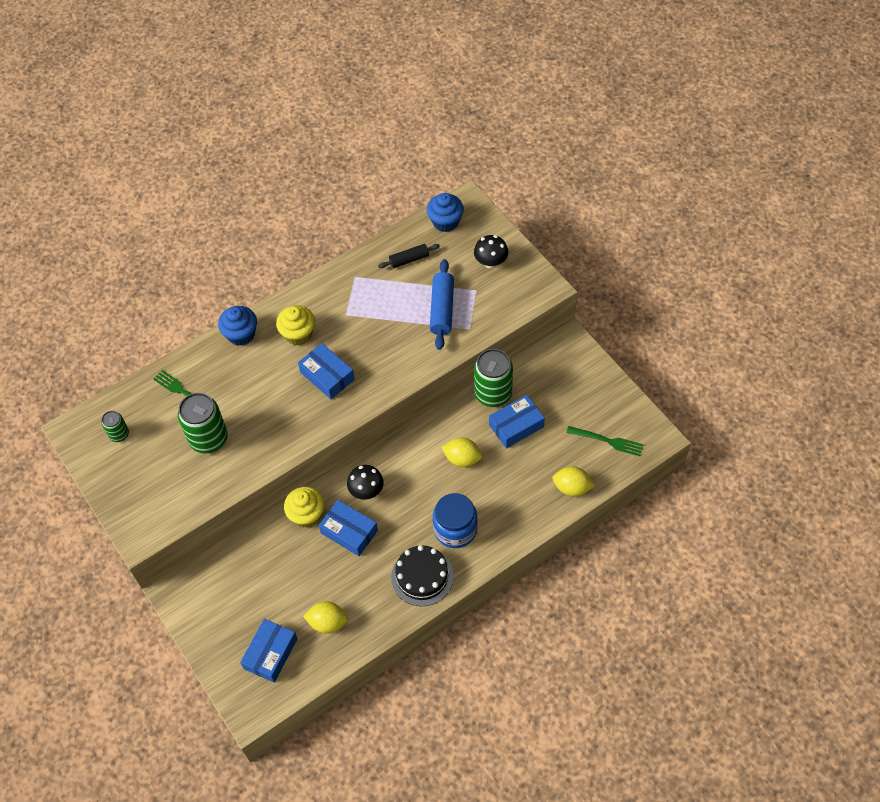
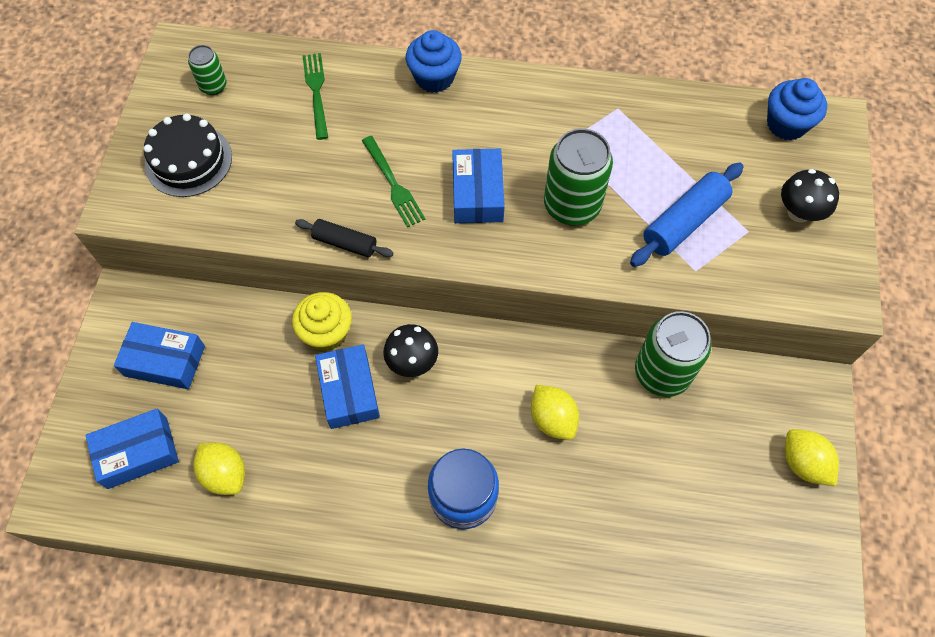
camera: 40 degrees right, 5 degrees up
green can [178,393,228,454] -> green can moved to [544,128,613,225]
yellow cupcake [276,305,315,345] -> none
black rolling pin [378,244,440,268] -> black rolling pin moved to [295,219,393,258]
black cake [391,545,454,606] -> black cake moved to [144,113,232,197]
blue box [489,395,545,448] -> blue box moved to [114,322,205,389]
yellow lemon [552,466,595,497] -> yellow lemon moved to [785,429,839,486]
green fork [566,426,644,456] -> green fork moved to [362,136,425,228]

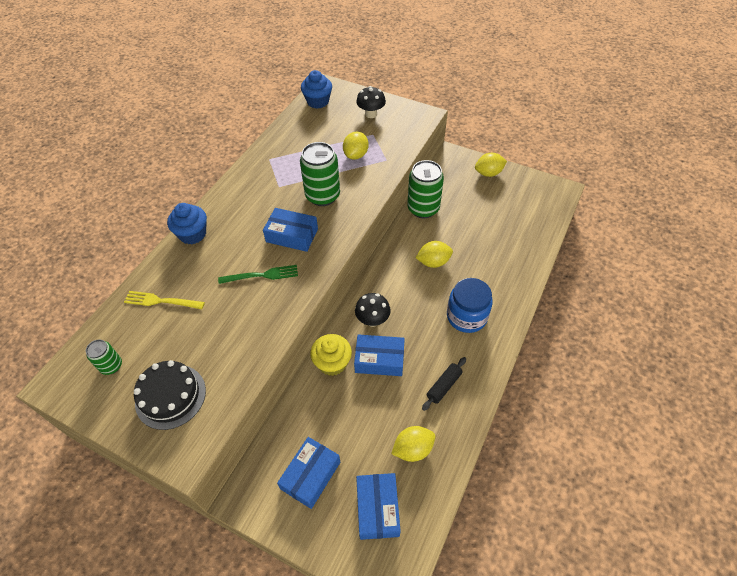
camera: 70 degrees left, 10 degrees down
black rolling pin [295,219,393,258] -> black rolling pin moved to [422,357,466,411]
green fork [302,53,328,140] -> yellow fork [124,291,205,309]
blue rolling pin [630,162,744,267] -> yellow lemon [343,132,369,160]

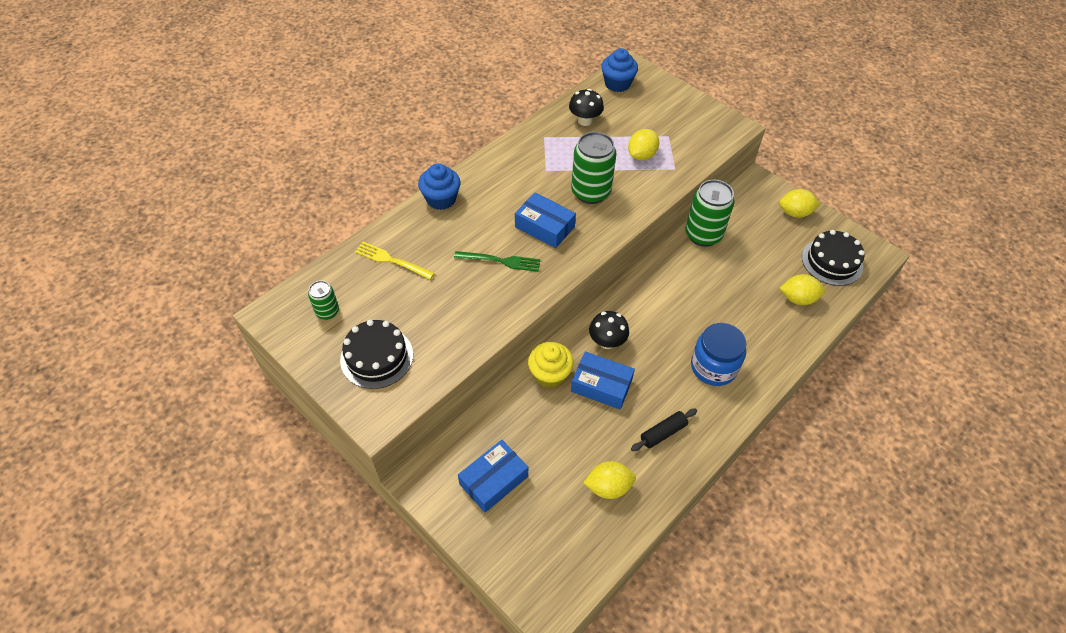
camera: 15 degrees right, 0 degrees up
black mushroom [356,86,386,118] -> black mushroom moved to [569,89,604,126]
blue box [356,473,401,540] -> none
yellow lemon [416,241,453,268] -> yellow lemon moved to [780,274,825,305]
none -> black cake [802,230,865,286]

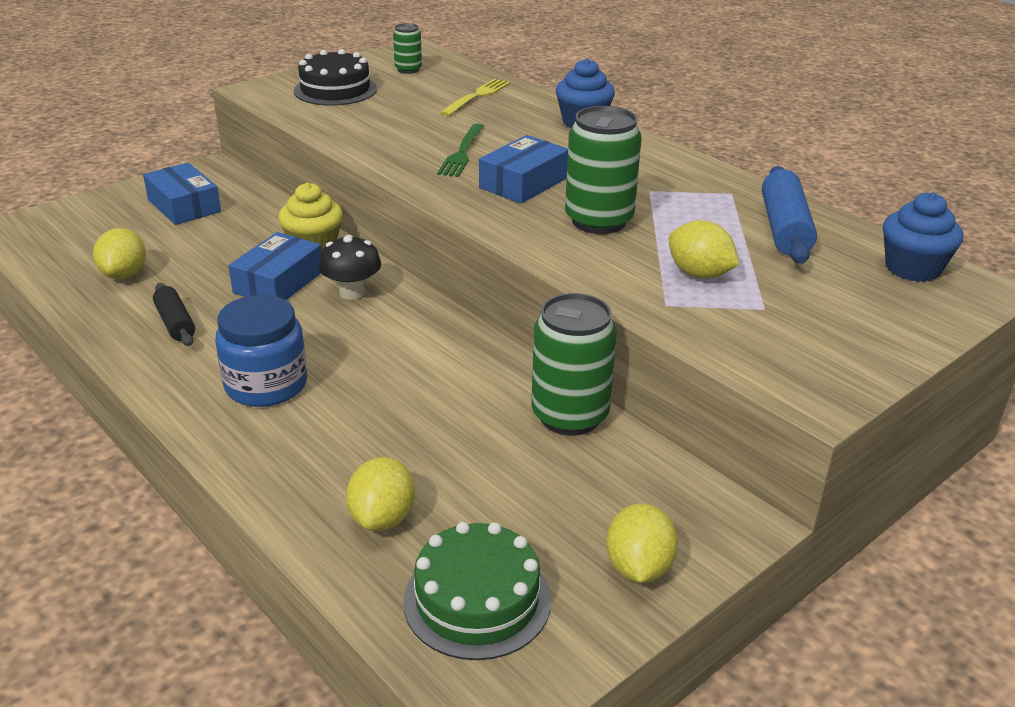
camera: 95 degrees right, 20 degrees down
black mushroom [569,89,604,126] -> blue rolling pin [762,166,817,264]
black cake [802,230,865,286] -> green cake [403,522,551,660]

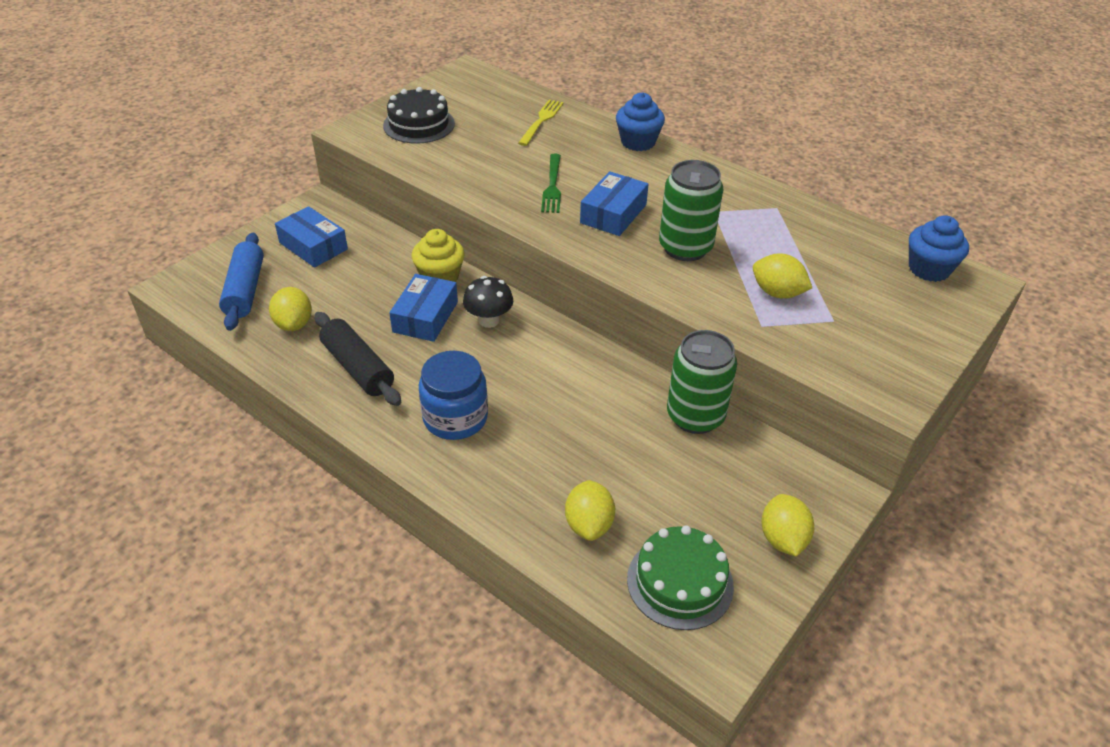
camera: 10 degrees left, 10 degrees up
black rolling pin [153,283,195,346] -> black rolling pin [315,312,401,406], size x1.59
green can [393,23,422,74] -> none
blue rolling pin [762,166,817,264] -> blue rolling pin moved to [219,233,264,331]

